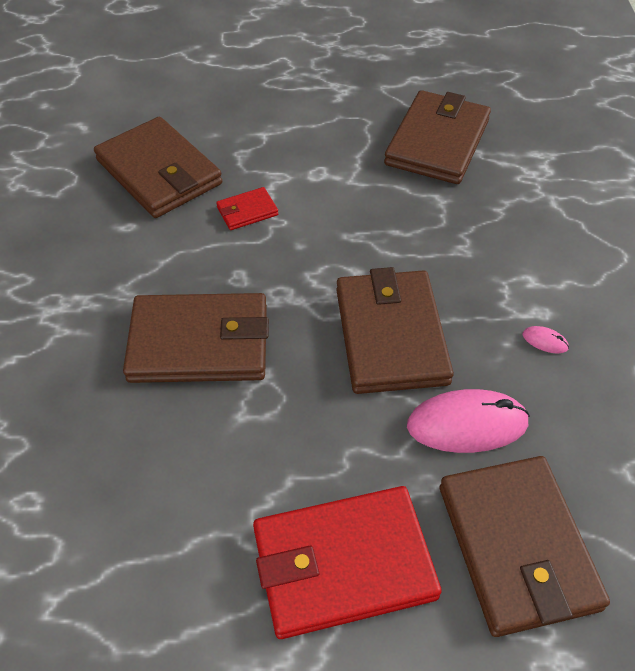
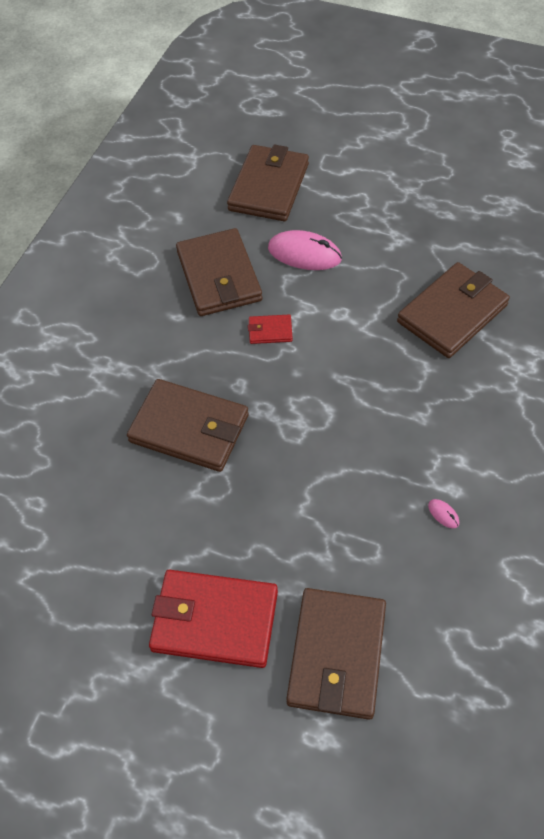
camera: 25 degrees right, 5 degrees up
brown wallet [336,267,454,394] -> brown wallet moved to [227,144,309,221]
pink mouse [407,389,530,453] -> pink mouse moved to [268,230,342,270]

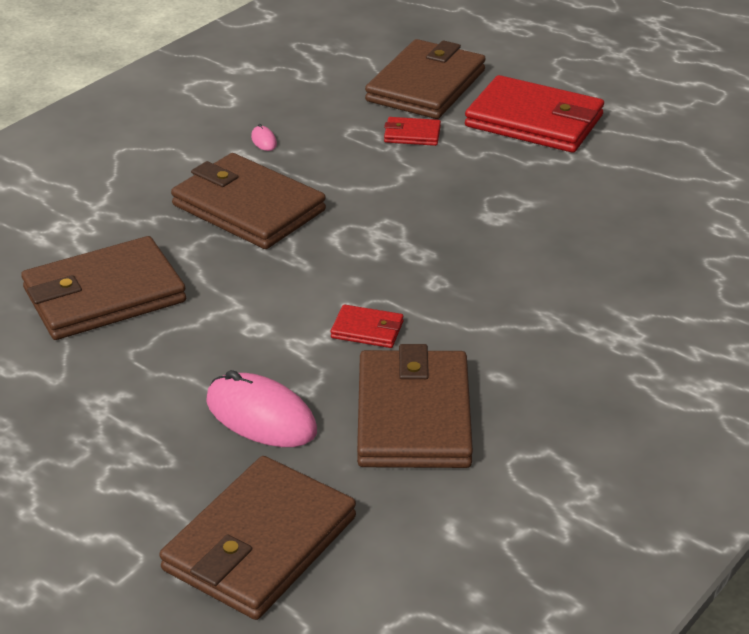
camera: 165 degrees left, 20 degrees down
brown wallet [127,379,249,472] -> brown wallet moved to [171,153,326,249]
none -> red wallet [384,117,441,146]

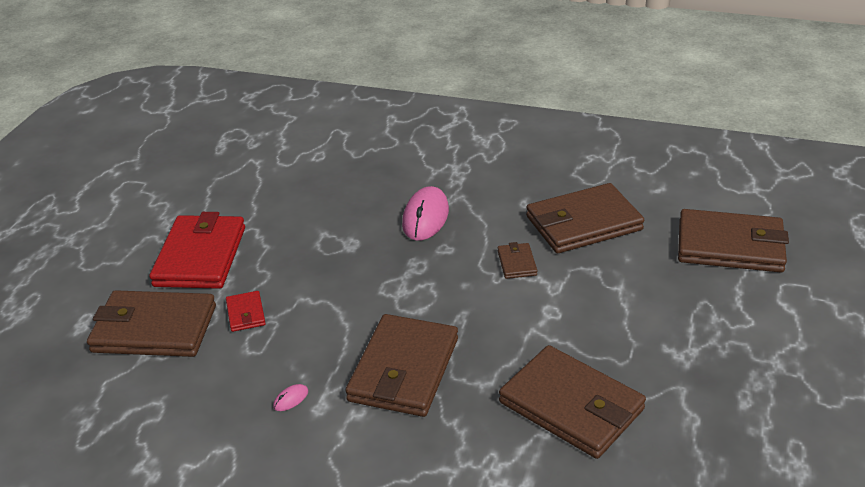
camera: 110 degrees left, 0 degrees up
pink mouse [206,370,317,447] -> pink mouse moved to [402,186,449,241]
red wallet [331,304,404,348] -> brown wallet [498,242,538,279]

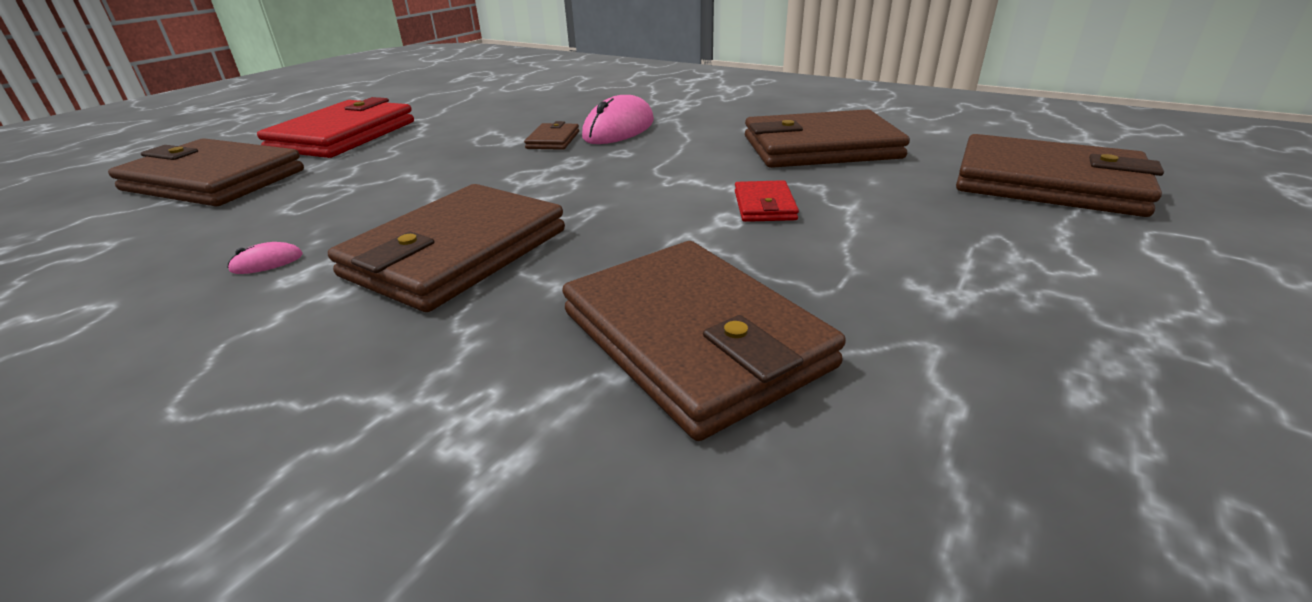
camera: 15 degrees right, 5 degrees down
red wallet [226,291,266,332] -> red wallet moved to [735,180,799,222]
brown wallet [498,242,538,279] -> brown wallet moved to [524,121,579,150]

